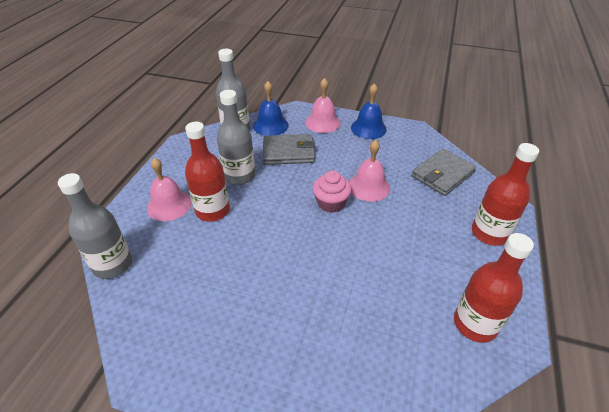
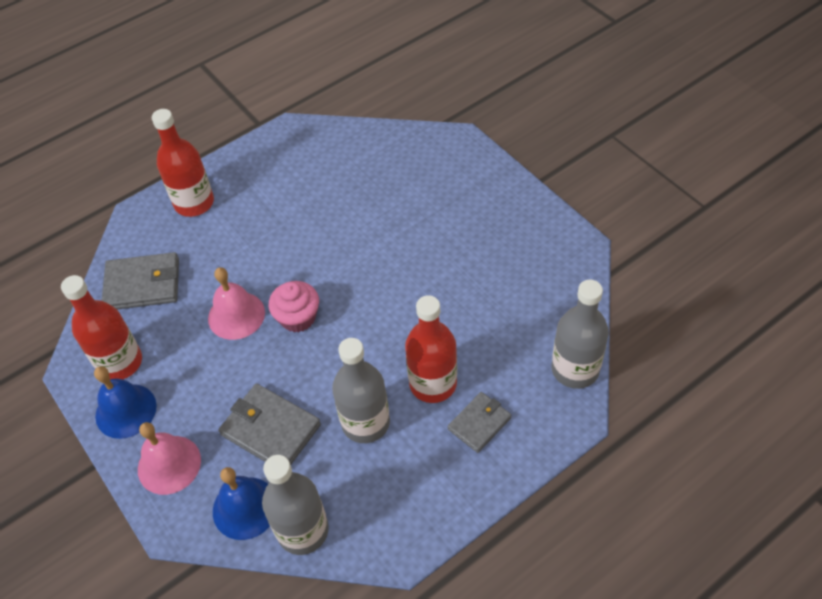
camera: 140 degrees left, 10 degrees up
pink bell [147,158,191,221] -> grey wallet [448,392,511,453]
red bottle [454,233,534,343] -> red bottle moved to [61,275,142,379]

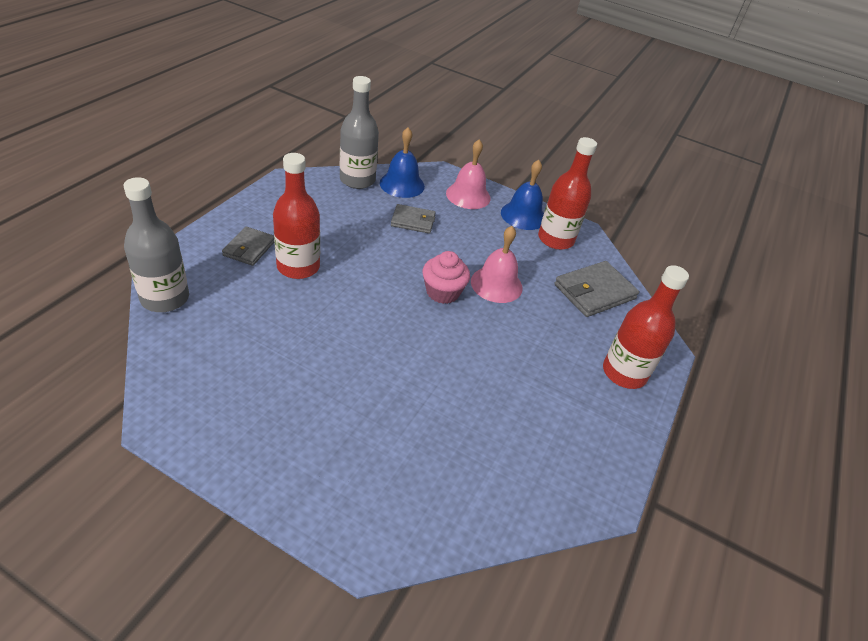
camera: 145 degrees right, 10 degrees down
grey wallet [218,384,321,465] -> grey wallet [391,204,436,234], size x0.64
grey bottle [332,338,390,443] -> none

